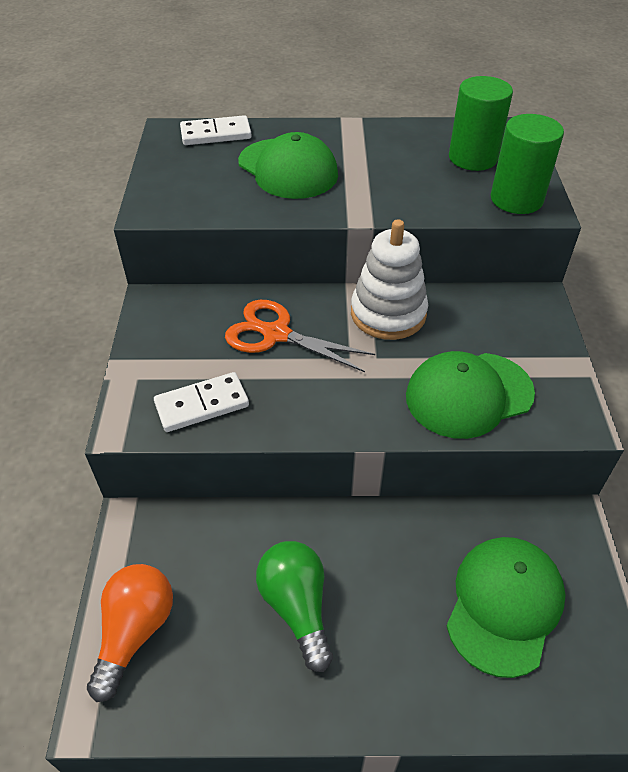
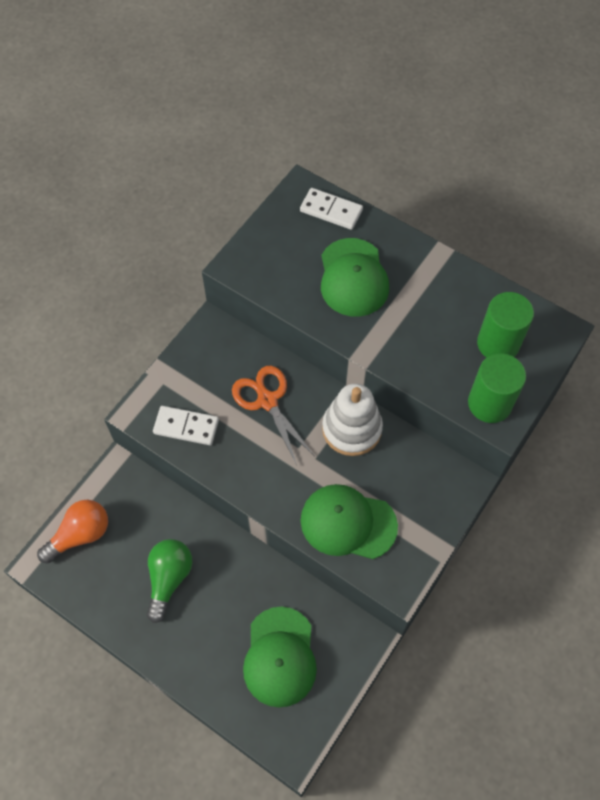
camera: 35 degrees right, 15 degrees up
green cap [447,537,566,678] -> green cap turned 120 degrees clockwise [243,606,317,707]

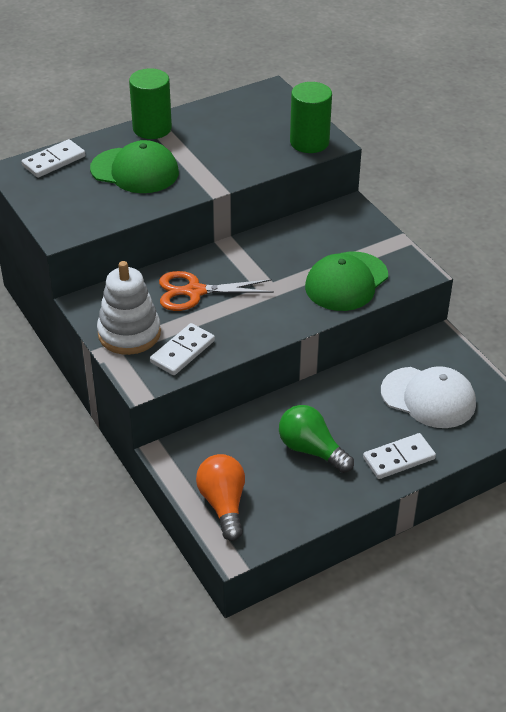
camera: 65 degrees left, 20 degrees down
green cap [243,606,317,707] -> white cap [381,366,476,428]
white stacking toy [322,383,383,456] -> white stacking toy moved to [97,261,161,355]
green cylinder [477,292,534,358] -> green cylinder moved to [129,68,172,139]
none -> white domino [363,433,436,479]

